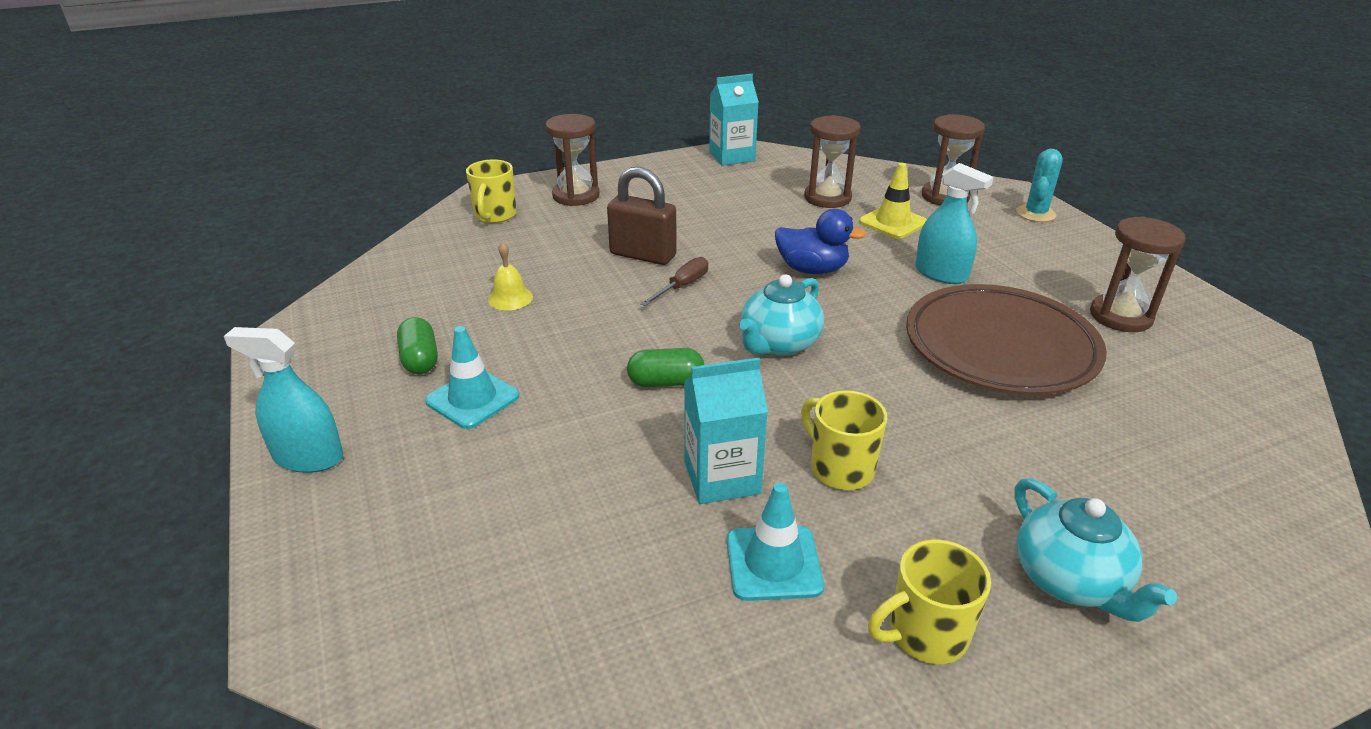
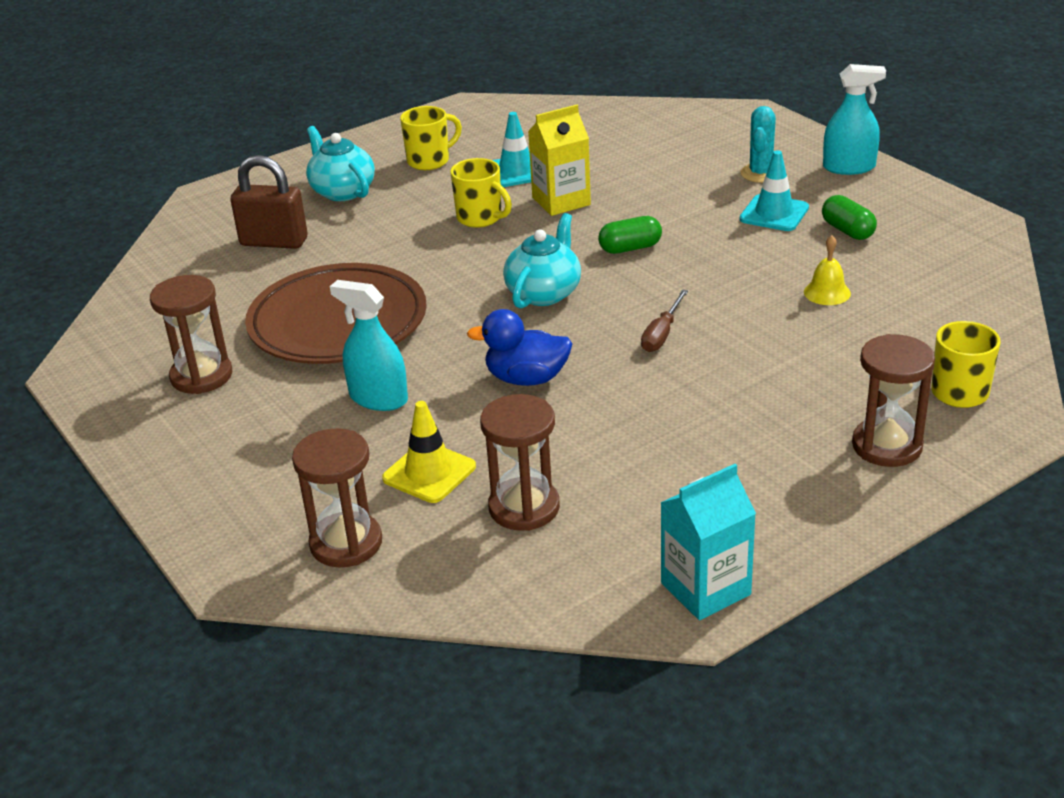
camera: 170 degrees right, 0 degrees up
brown padlock [607,167,677,265] -> brown padlock moved to [231,155,308,249]
turquoise carton [684,358,768,504] -> yellow carton [528,105,591,216]
turquoise cactus [1016,149,1063,222] -> turquoise cactus moved to [740,106,776,183]

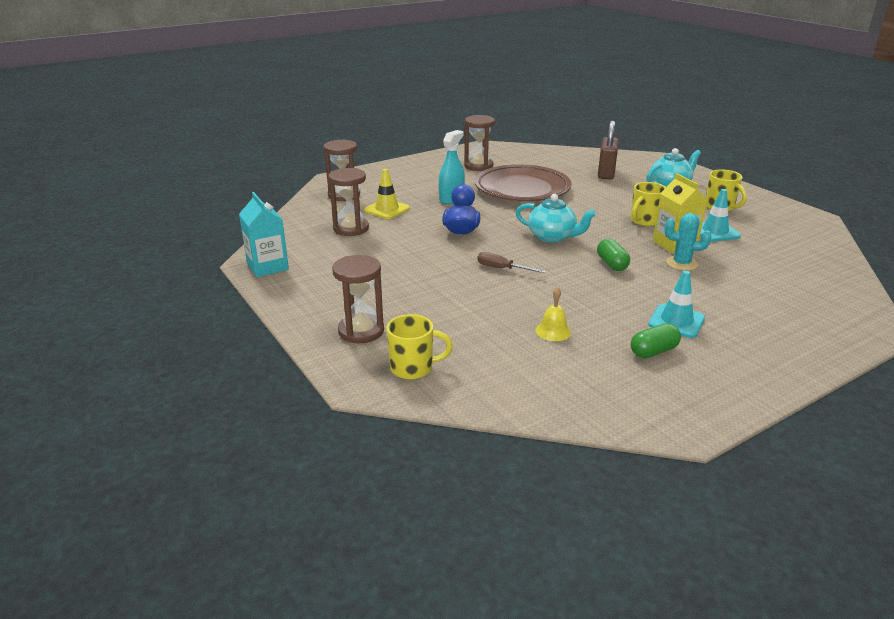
camera: 90 degrees right, 5 degrees down
turquoise cactus [740,106,776,183] -> turquoise cactus moved to [664,213,712,271]
turquoise spray bottle [823,64,886,175] -> none

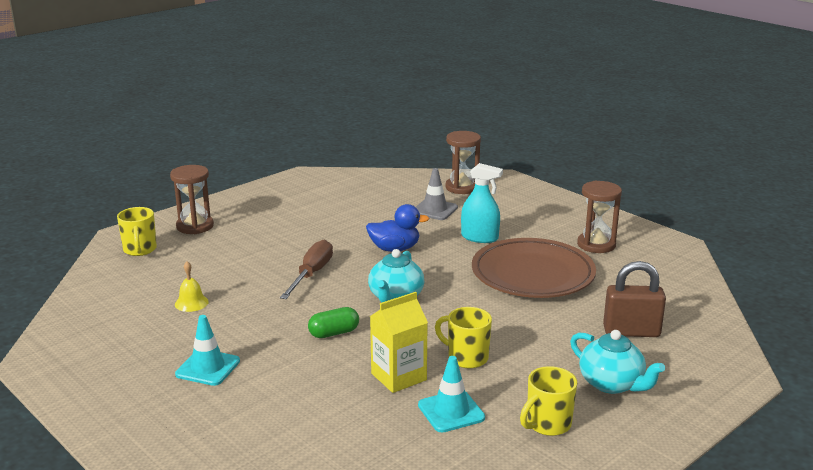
camera: 80 degrees right, 5 degrees down
turquoise carton [239,192,289,277] -> none
brown hourglass [328,168,369,236] -> none
yellow traffic cone [364,169,410,219] -> grey traffic cone [416,168,458,220]
brown screwdriver [478,252,546,273] -> brown screwdriver [280,240,333,299], size x1.56
green capsule [631,323,681,358] -> none
turquoise cactus [664,213,712,271] -> none

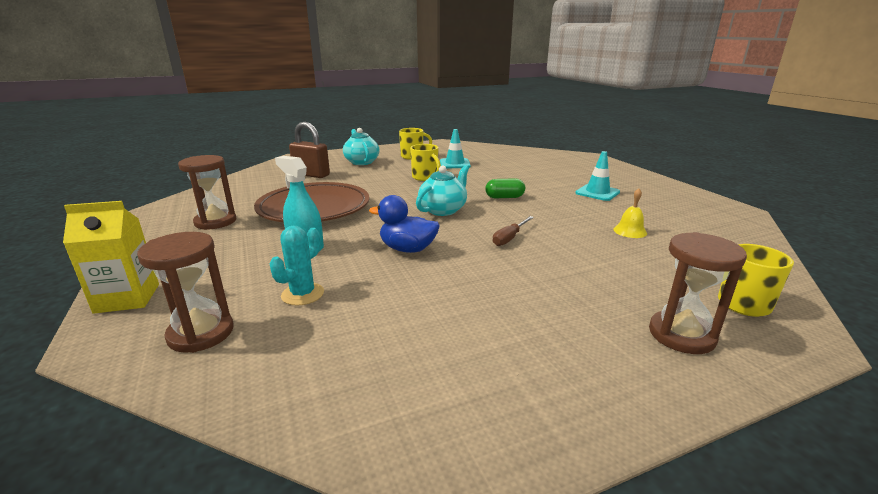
camera: 160 degrees left, 0 degrees up
brown screwdriver [280,240,333,299] -> brown screwdriver [493,216,534,246], size x0.64
yellow carton [370,292,428,393] -> yellow carton moved to [63,201,159,314]
grey traffic cone [416,168,458,220] -> turquoise cactus [270,226,324,306]

